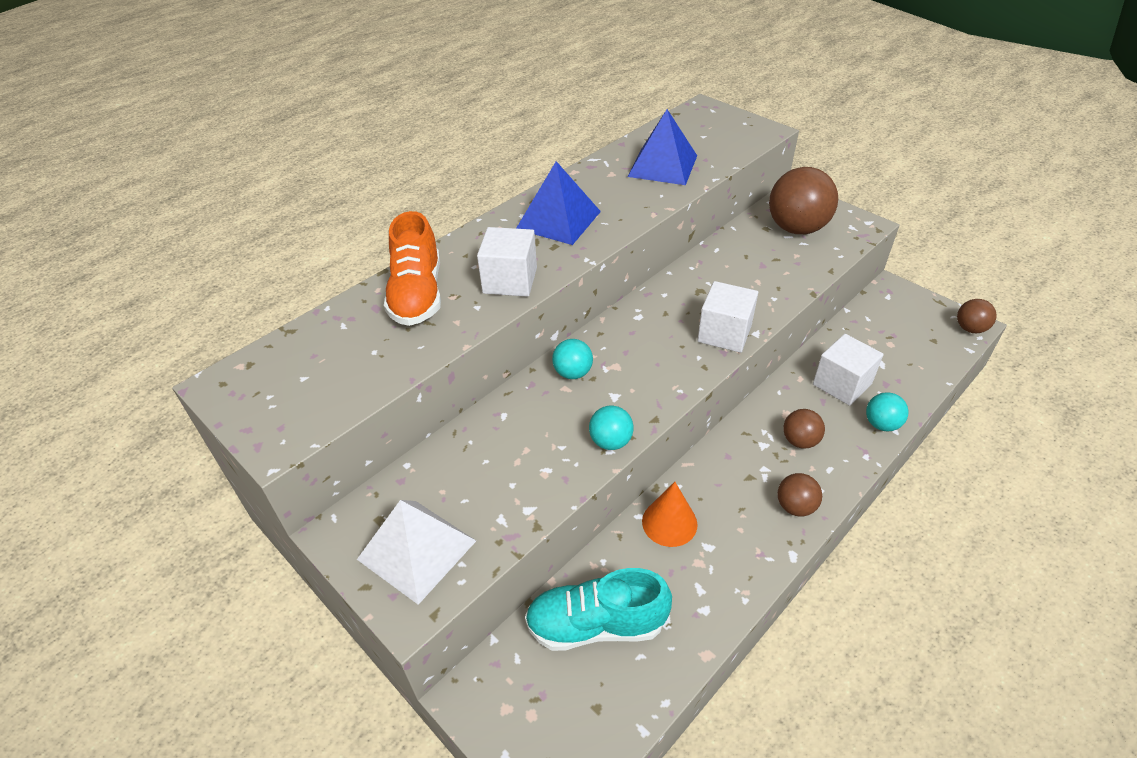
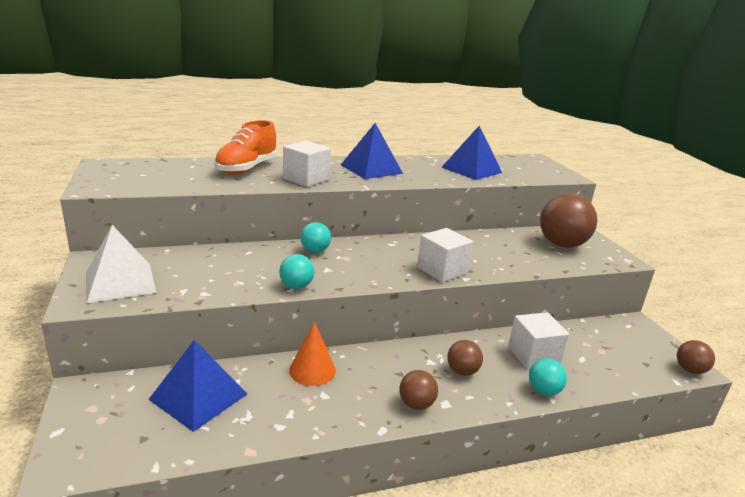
camera: 25 degrees right, 20 degrees down
turquoise shoe [525,568,672,651] -> blue pyramid [148,340,247,432]

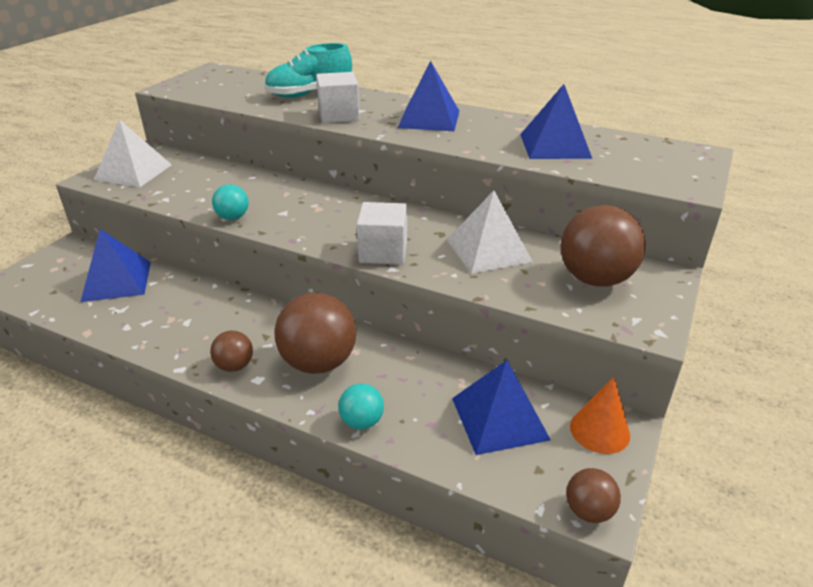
camera: 45 degrees right, 10 degrees up
orange shoe [214,120,277,174] -> turquoise shoe [264,43,352,98]
orange cone [289,322,336,386] -> orange cone moved to [570,377,630,454]
turquoise ball [300,222,331,253] -> none
brown ball [447,340,483,376] -> brown ball [274,292,356,374], size x1.95
white cube [508,312,569,370] -> none
none -> white pyramid [447,191,533,274]
none -> blue pyramid [452,360,551,455]

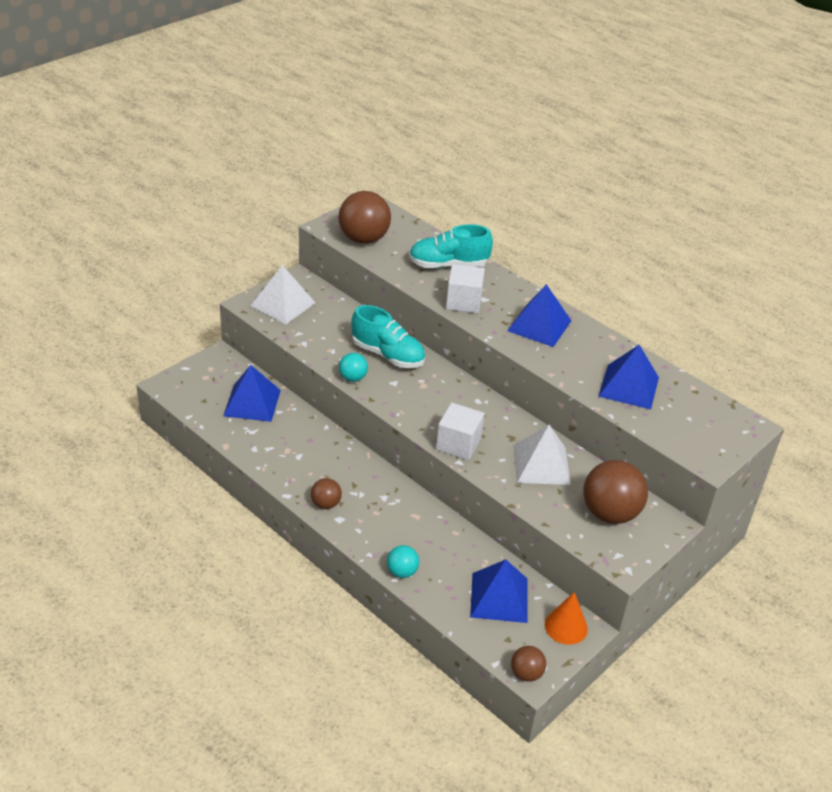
camera: 15 degrees right, 5 degrees up
brown ball [274,292,356,374] -> brown ball moved to [339,191,391,244]
none -> turquoise shoe [351,305,425,368]

